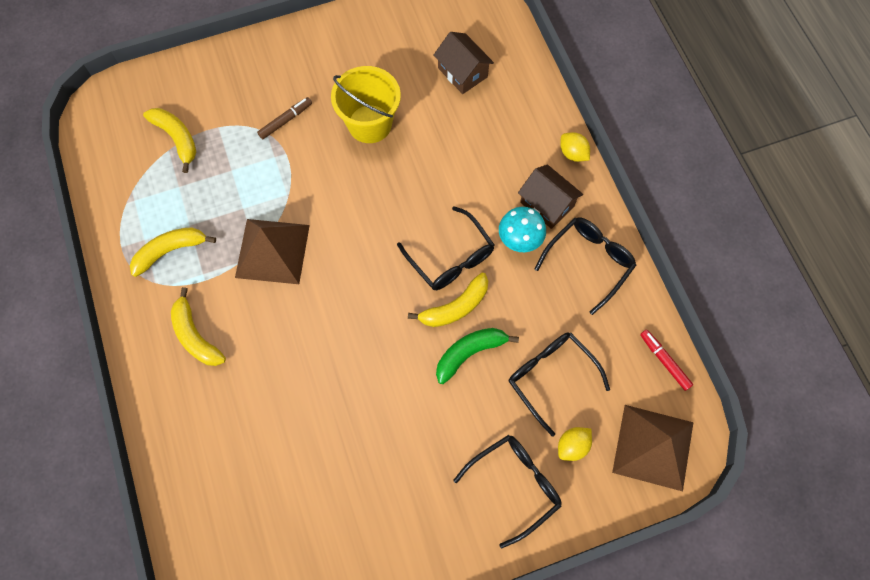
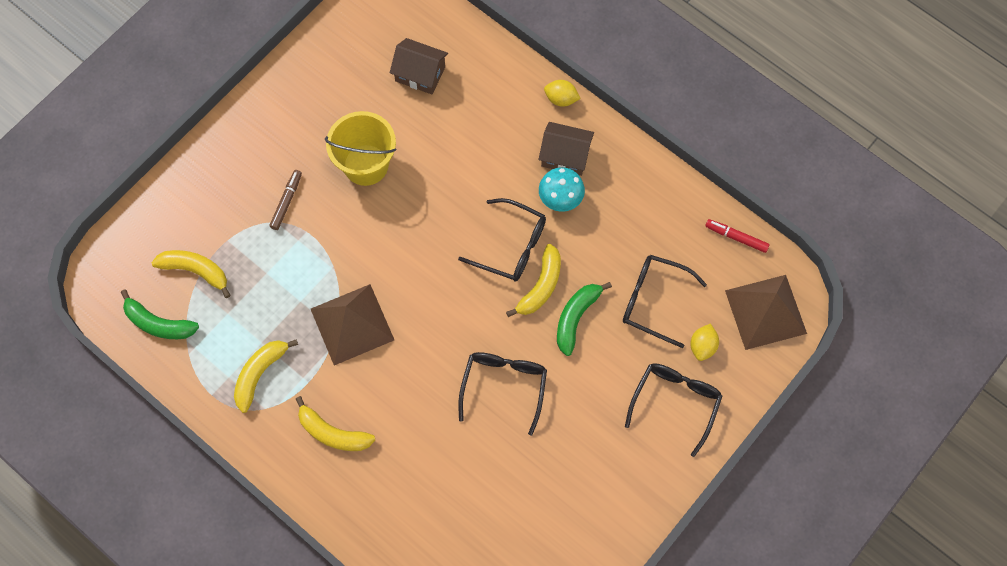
camera: 30 degrees left, 0 degrees up
black glasses [535,217,636,315] -> black glasses moved to [458,352,547,436]
none -> green banana [121,290,199,339]

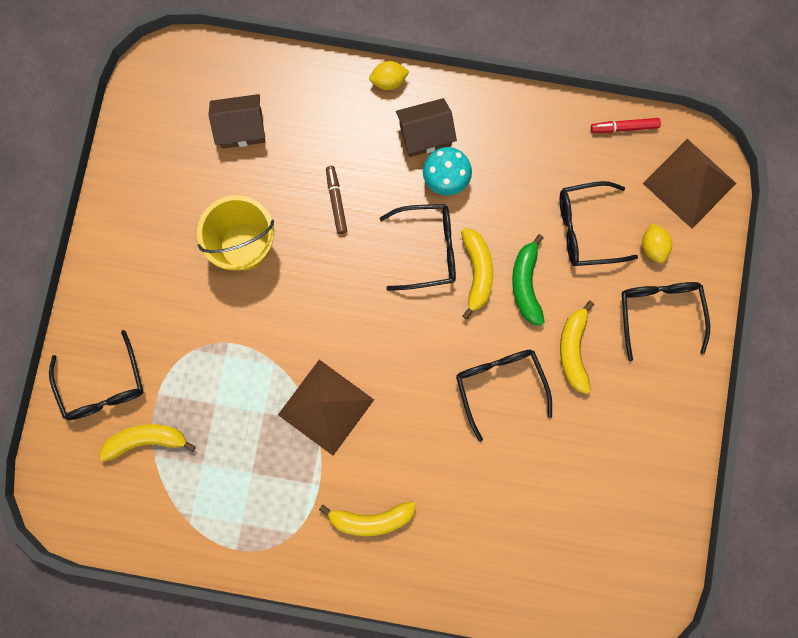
camera: 30 degrees left, 10 degrees up
green banana [121,290,199,339] -> none
yellow banana [234,339,298,413] -> yellow banana moved to [560,300,594,394]
brown marker [269,170,302,230] -> brown marker moved to [326,166,347,234]
none -> black glasses [49,330,143,420]

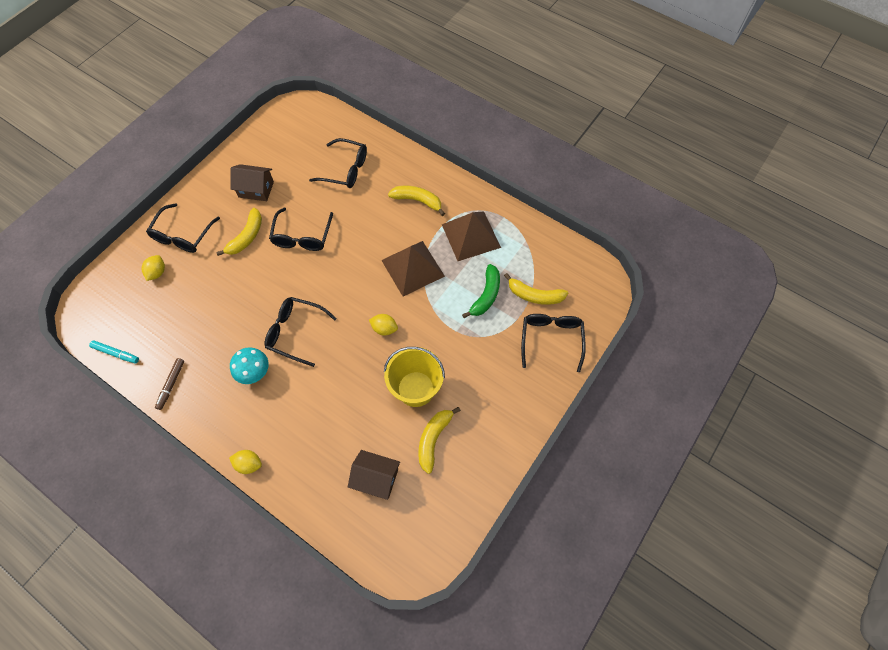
camera: 155 degrees left, 15 degrees down
brown marker [326,166,347,234] -> brown marker moved to [155,358,184,410]
brown house [396,98,457,157] -> brown house moved to [230,164,274,201]
yellow banana [461,228,493,320] -> yellow banana moved to [418,407,461,474]
green banana [512,234,545,326] -> green banana moved to [462,264,500,318]
black glasses [560,181,638,266] -> black glasses moved to [309,138,367,188]
red marker [591,118,661,133] -> turquoise marker [89,340,139,363]
brown pyramid [643,139,736,229] -> brown pyramid moved to [442,211,501,261]
none -> yellow lemon [369,314,398,336]

